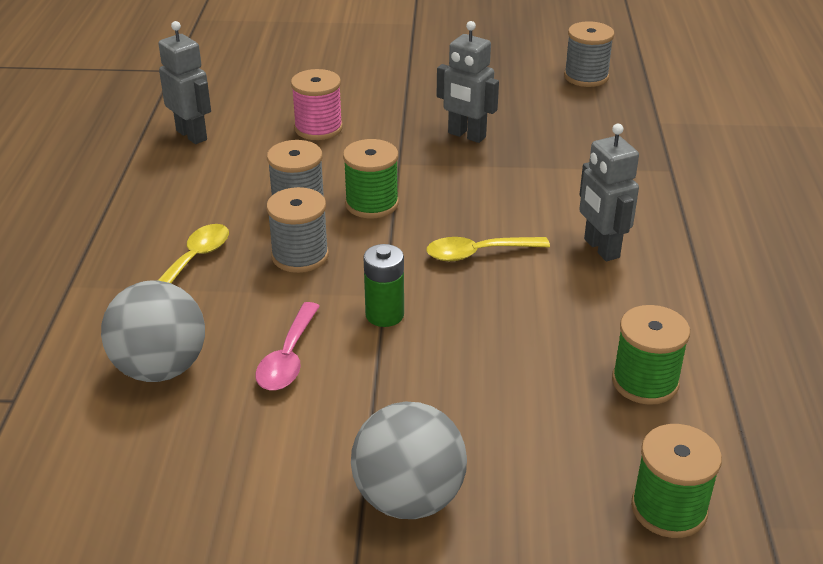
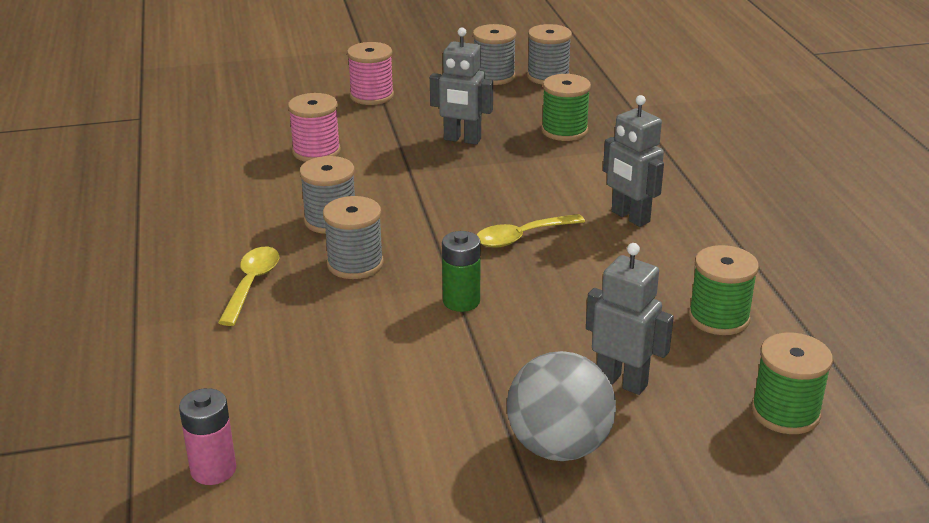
camera: 15 degrees left, 5 degrees down
grey ball [101,280,205,382] -> none
grey robot [158,21,211,144] -> grey robot moved to [586,243,674,395]
pink spoon [255,302,320,390] -> none
green spool [343,139,399,218] -> green spool moved to [541,74,591,141]
none -> pink battery [179,388,236,485]
none -> pink spool [347,42,394,105]
none -> grey spool [473,24,516,85]

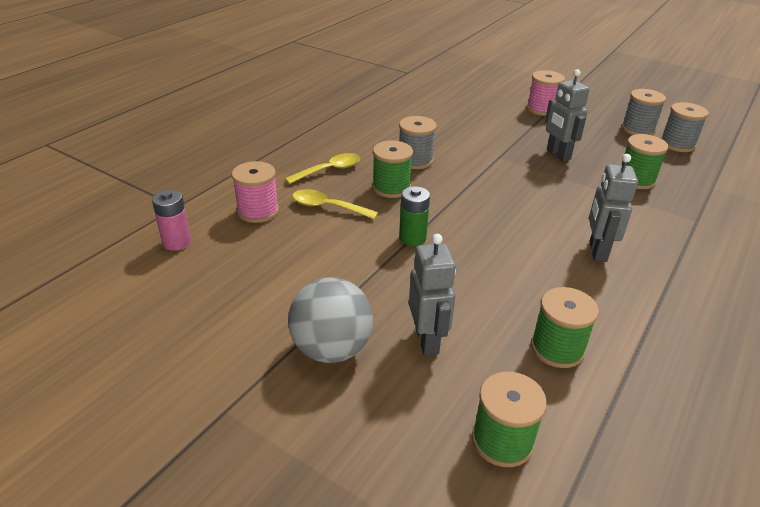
camera: 45 degrees right, 5 degrees up
pink spool [288,93,341,162] -> pink spool moved to [232,161,279,223]
grey spool [323,196,384,279] -> green spool [372,140,413,198]
yellow spoon [477,214,585,248] -> yellow spoon moved to [292,189,378,219]

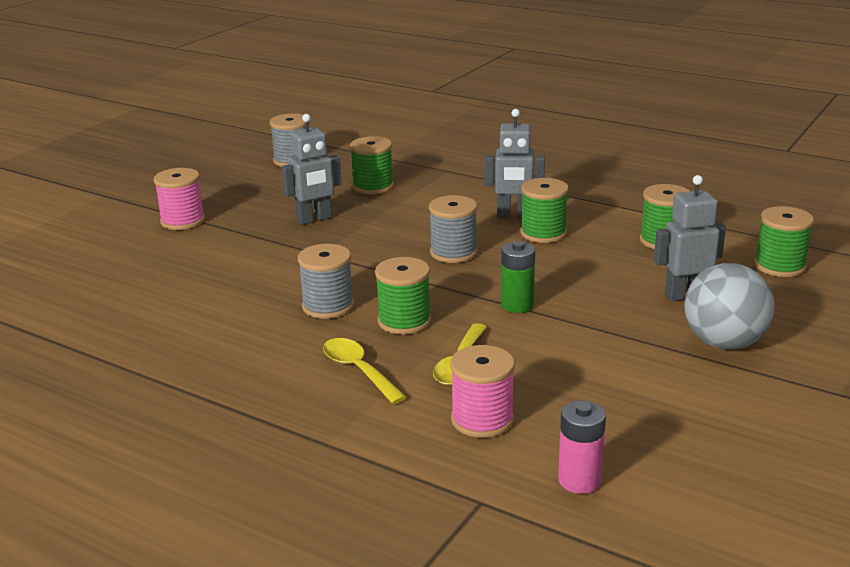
camera: 90 degrees left, 10 degrees down
grey spool [621,89,666,135] -> grey spool moved to [429,195,477,263]
none -> green spool [521,178,569,243]

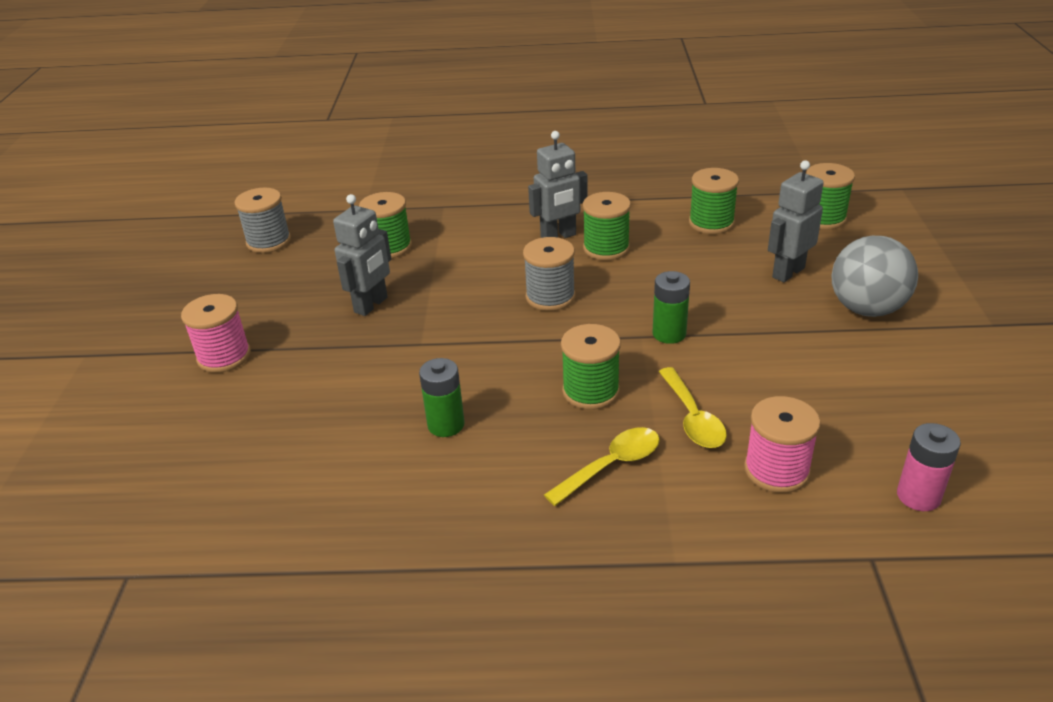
camera: 30 degrees left, 10 degrees up
grey spool [298,244,354,319] -> none
yellow spoon [323,338,407,404] -> yellow spoon turned 120 degrees clockwise [544,427,660,506]
none -> green battery [419,358,465,437]

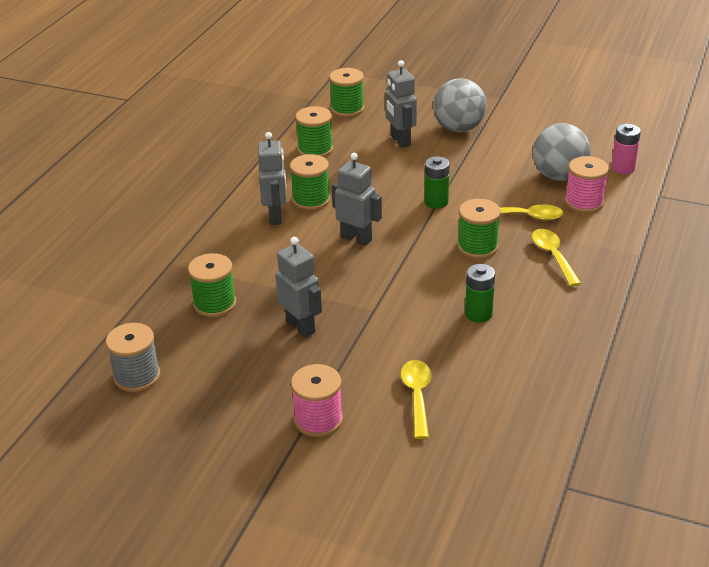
camera: 70 degrees left, 0 degrees up
grey spool [523,237,575,311] -> grey robot [332,153,382,246]
none -> yellow spoon [401,360,431,439]
none -> grey ball [533,123,591,181]

